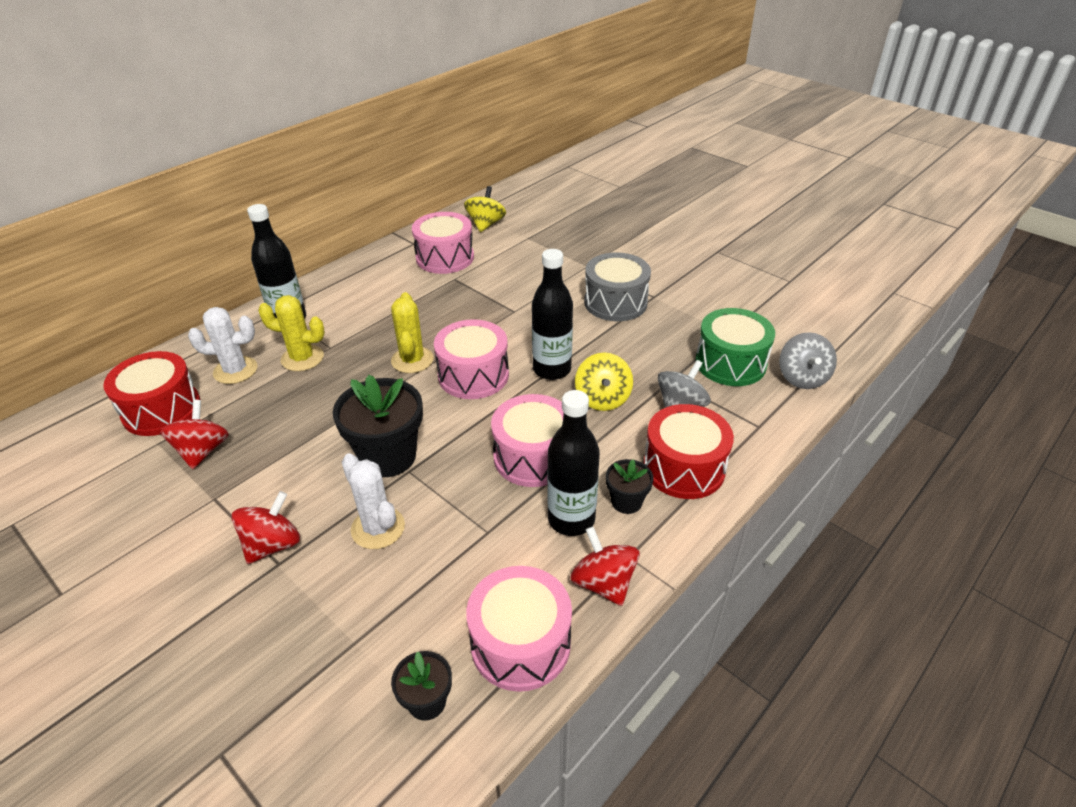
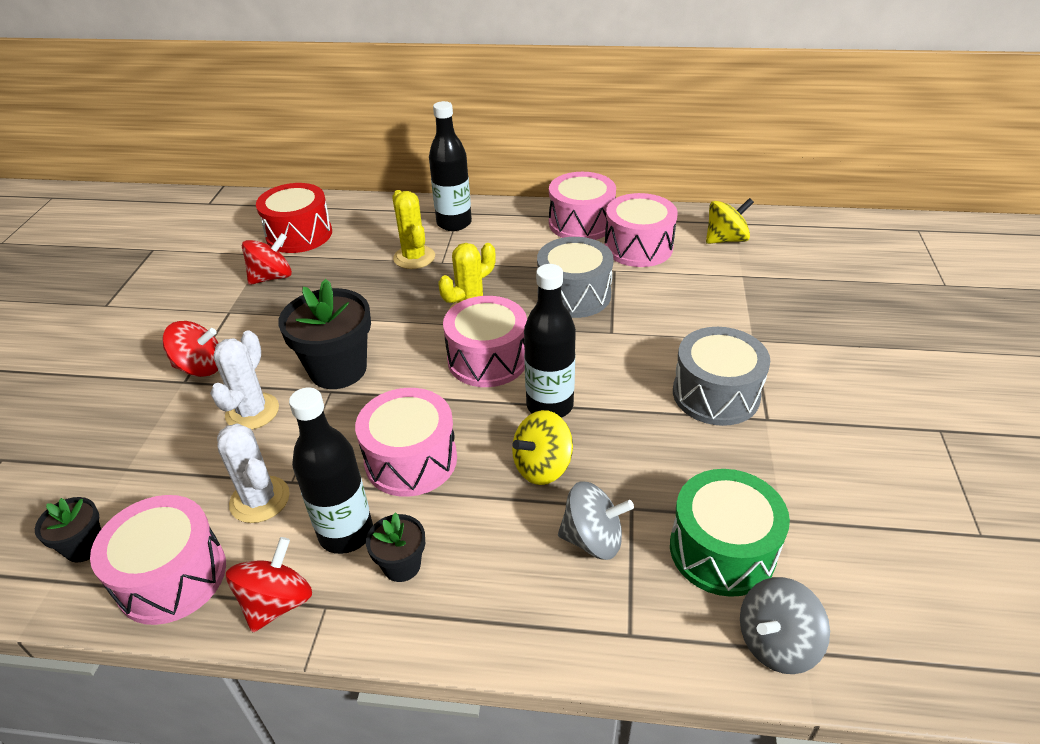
camera: 55 degrees right, 0 degrees up
white cactus [188,307,258,384] -> white cactus moved to [217,423,290,523]
red drum [643,404,734,499] -> none
none -> grey drum [537,237,614,318]
none -> pink drum [549,172,616,240]

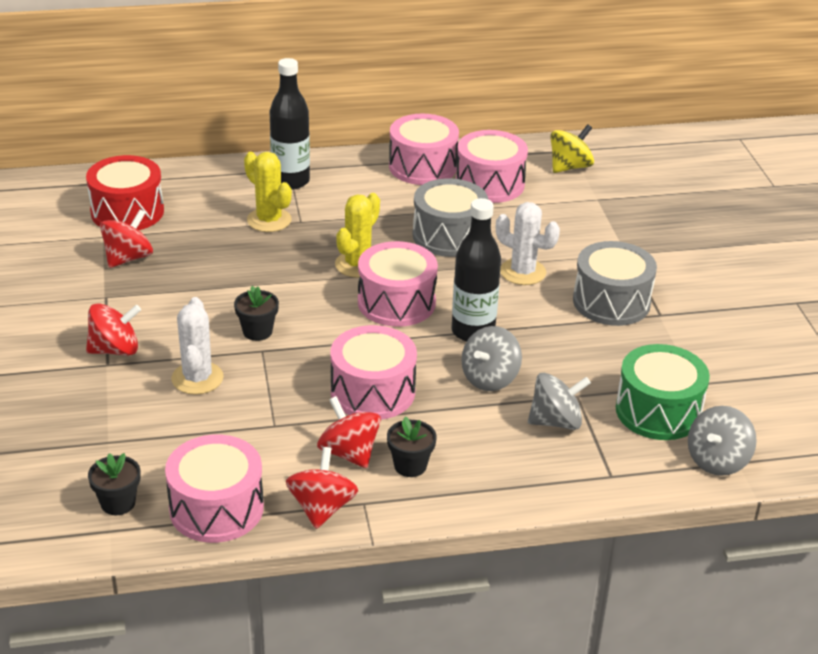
camera: 20 degrees left, 5 degrees down
white cactus [217,423,290,523] -> white cactus moved to [496,202,560,285]
black flower pot [278,279,371,389] -> black flower pot [234,286,279,341], size x0.52
black bottle [289,388,373,554] -> red spinning top [317,396,381,469]
yellow spinning top [512,410,573,485] -> grey spinning top [461,326,522,391]

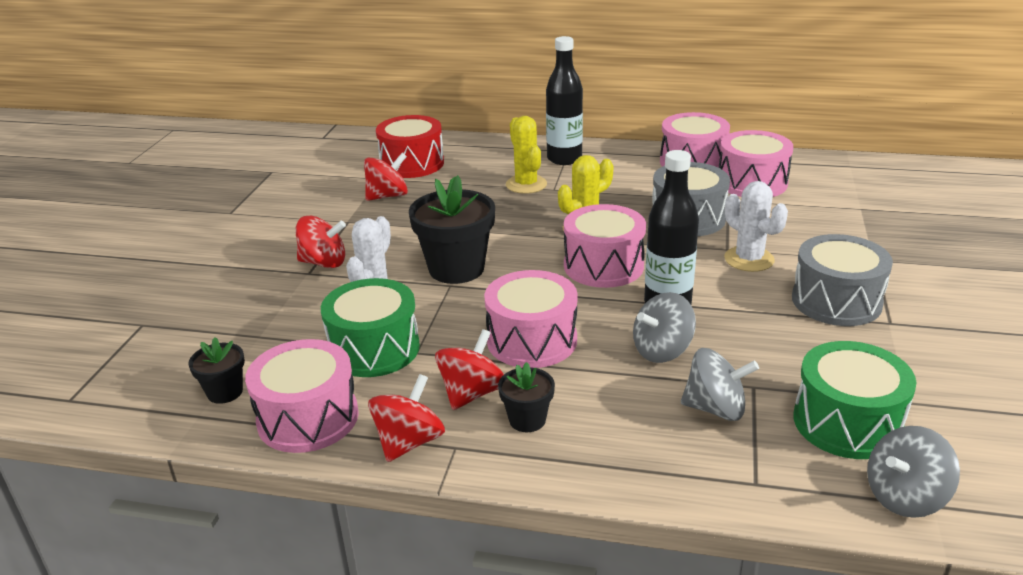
camera: 25 degrees right, 5 degrees down
black flower pot [234,286,279,341] -> black flower pot [409,175,495,284], size x1.93
red spinning top [317,396,381,469] -> red spinning top turned 45 degrees clockwise [435,329,504,410]
yellow spinning top [550,124,594,173] -> none
none -> green drum [321,278,420,377]

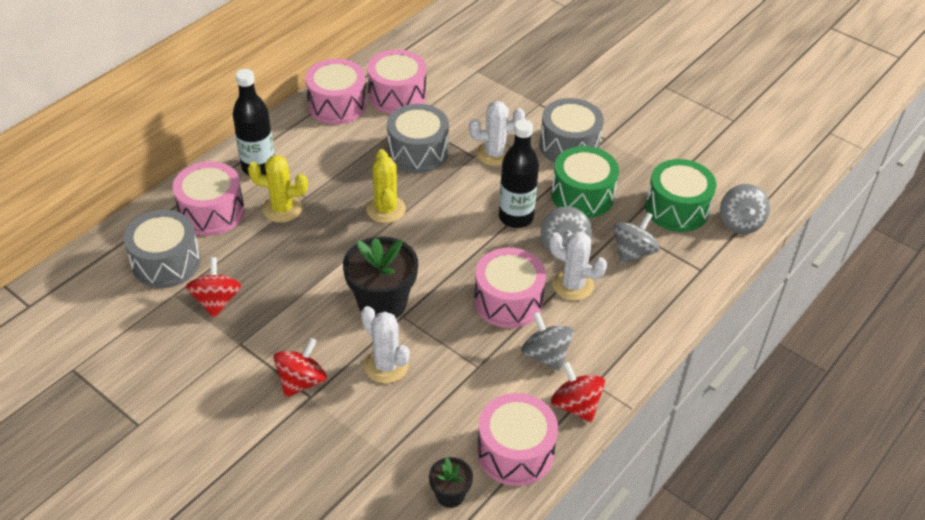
camera: 65 degrees left, 15 degrees up
green drum [321,278,420,377] -> green drum moved to [551,146,619,218]
red drum [376,115,444,178] -> grey drum [124,210,201,288]
red spinning top [435,329,504,410] -> grey spinning top [521,312,574,371]
black flower pot [498,362,555,432] -> none
pink drum [564,204,646,288] -> pink drum moved to [173,161,245,236]
none -> white cactus [549,232,607,301]

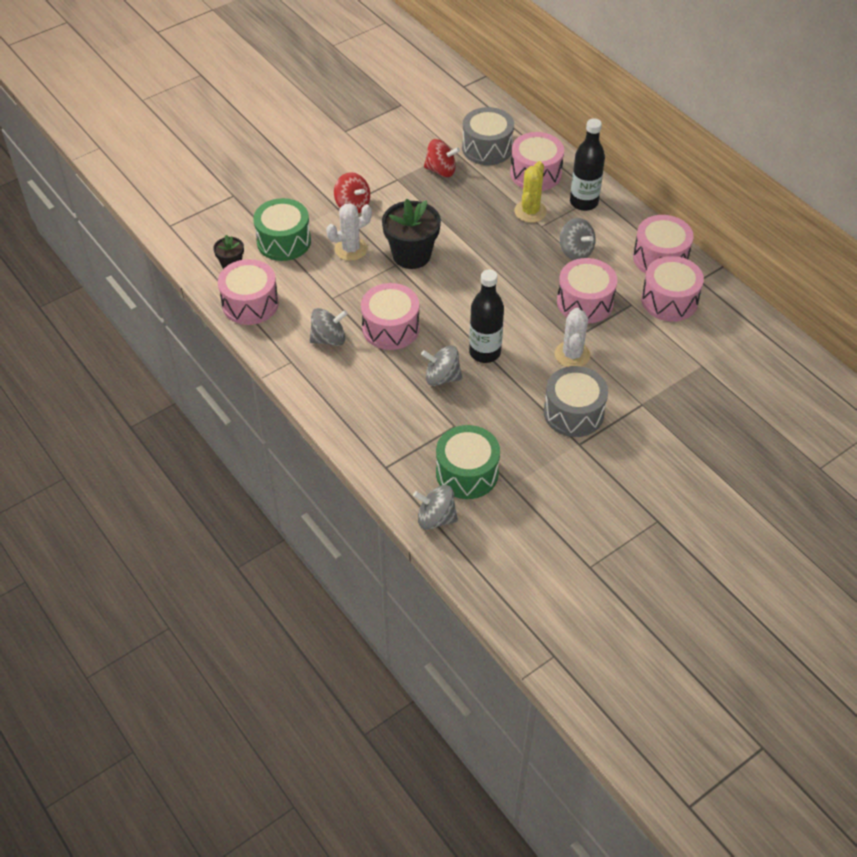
camera: 105 degrees right, 5 degrees up
yellow cactus [366,149,406,223] -> none
grey drum [387,104,449,173] -> pink drum [557,258,617,324]
white cactus [549,232,607,301] -> none
green drum [551,146,619,218] -> green drum moved to [253,198,311,261]
red spinning top [551,361,605,423] -> none
grey spinning top [613,212,660,264] -> grey spinning top moved to [560,218,596,260]

